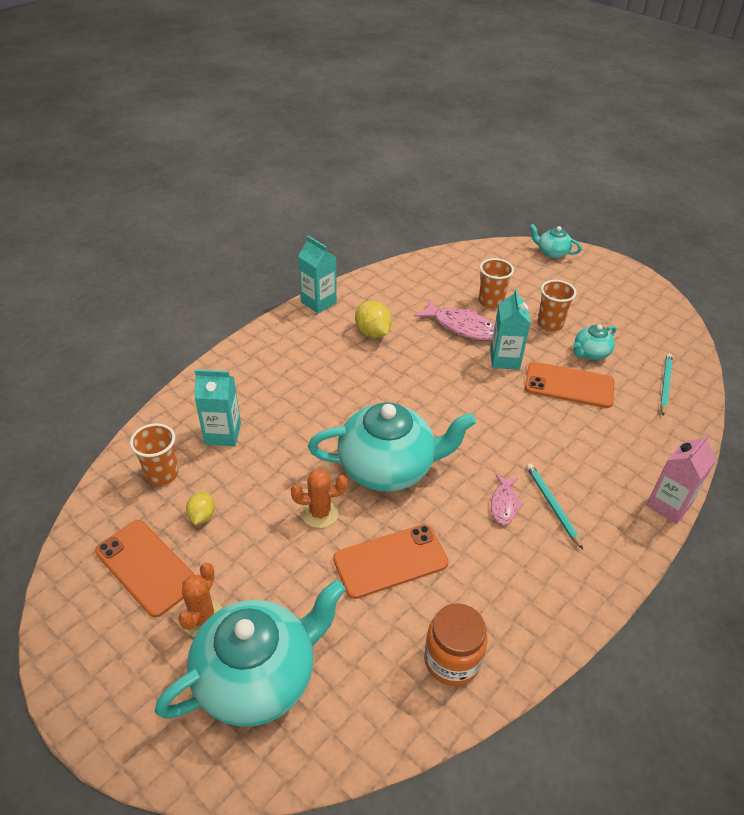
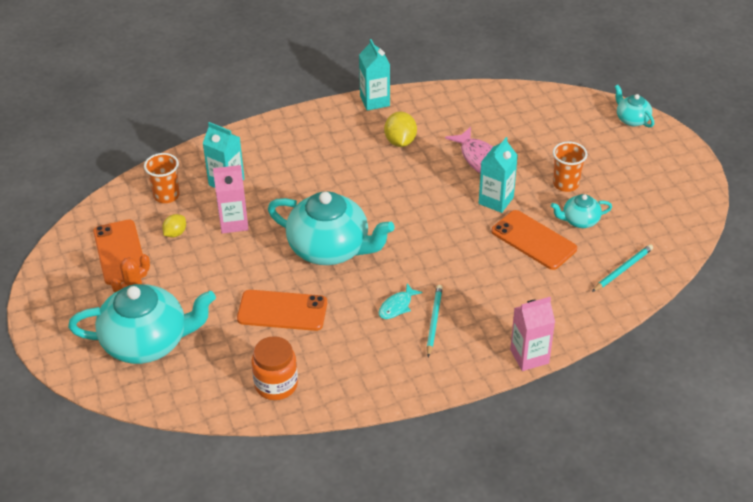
camera: 30 degrees right, 0 degrees up
orange cactus [291,469,348,528] -> none
orange cup [479,258,514,309] -> none
pink fish [491,474,524,525] -> turquoise fish [379,283,423,319]
none -> pink carton [213,165,249,234]

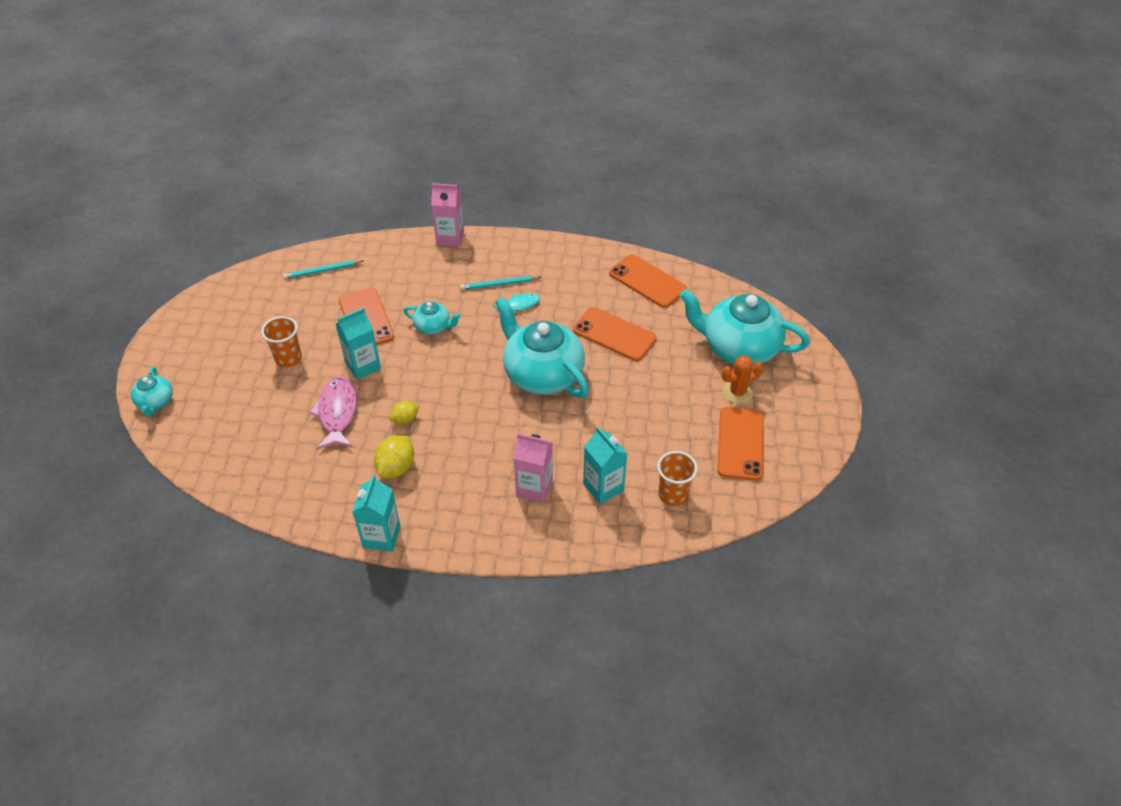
camera: 155 degrees left, 5 degrees up
yellow lemon [162,214,186,237] -> yellow lemon moved to [389,401,419,424]
pink carton [213,165,249,234] -> pink carton moved to [513,433,553,502]
orange jar [251,336,298,400] -> orange phone [609,254,687,308]
turquoise pencil [427,285,443,357] -> turquoise pencil turned 45 degrees clockwise [460,276,541,290]
turquoise teapot [551,194,612,228] -> turquoise teapot moved to [404,302,461,335]

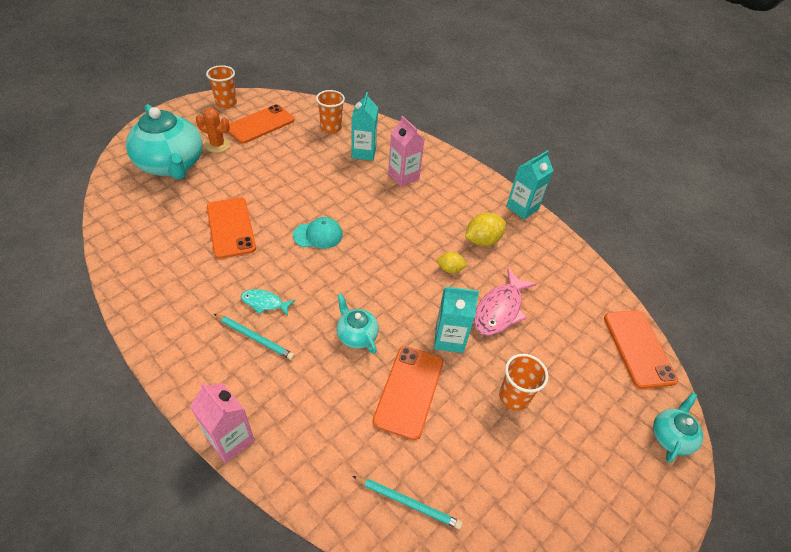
camera: 145 degrees left, 0 degrees up
turquoise teapot [495,297,589,398] -> turquoise cap [293,217,343,249]
orange phone [609,254,687,308] -> orange phone moved to [604,310,678,389]
none -> orange cup [206,65,237,108]

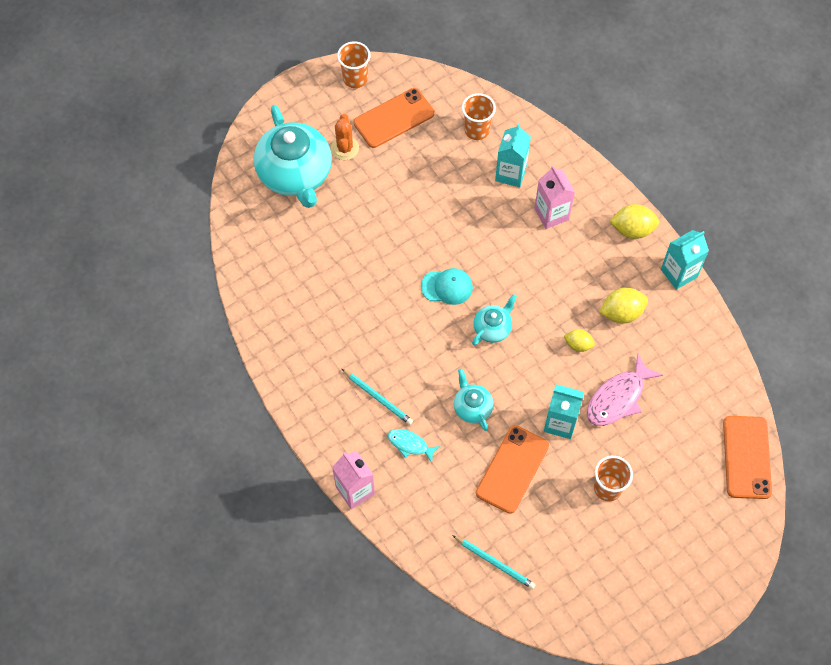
camera: 15 degrees right, 15 degrees up
orange cactus [196,108,230,153] -> orange cactus turned 60 degrees clockwise [331,114,359,160]
orange phone [207,198,256,259] -> none
turquoise fish [241,289,295,316] -> turquoise fish moved to [388,429,440,463]
turquoise teapot [653,393,703,462] -> turquoise teapot moved to [472,294,517,345]
none -> yellow lemon [610,204,659,239]

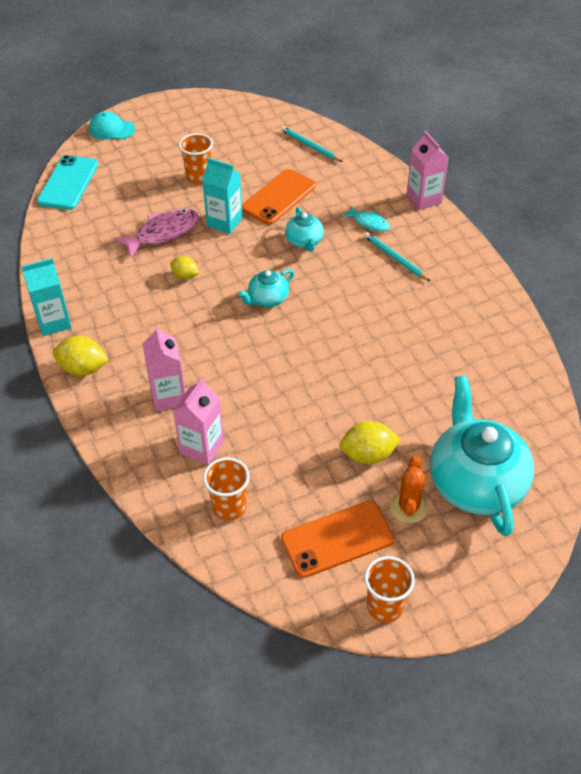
camera: 170 degrees left, 15 degrees down
turquoise cap [421,268,473,305] -> turquoise cap moved to [89,111,135,140]
turquoise carton [495,123,531,187] -> pink carton [173,377,224,465]
yellow lemon [599,287,648,323] -> yellow lemon moved to [339,421,401,464]
orange phone [723,416,772,499] -> turquoise phone [37,155,98,210]

